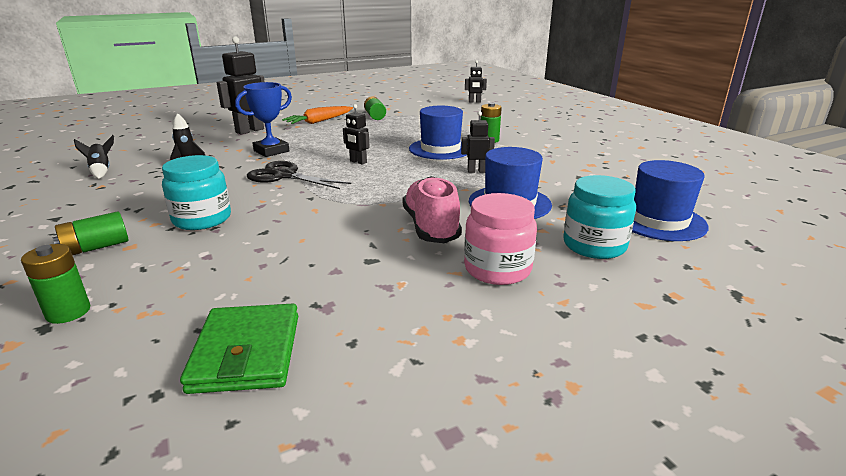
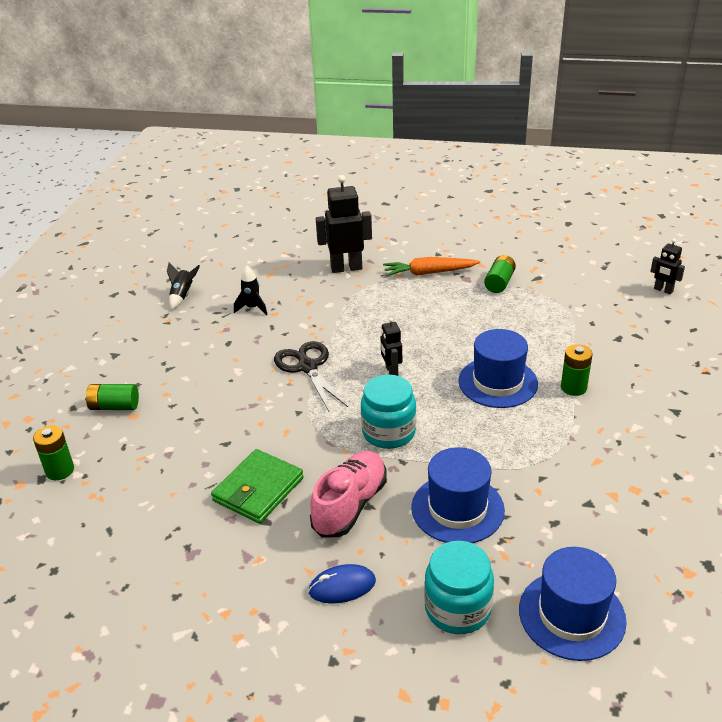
camera: 40 degrees right, 10 degrees up
turquoise jar [162,155,231,230] -> turquoise jar moved to [361,375,416,449]
green wallet [180,304,298,394] -> green wallet moved to [211,449,304,524]
blue trophy [235,82,292,157] -> none
black robot [461,111,495,173] -> none
pink jar [464,193,537,285] -> blue mouse [308,564,376,604]

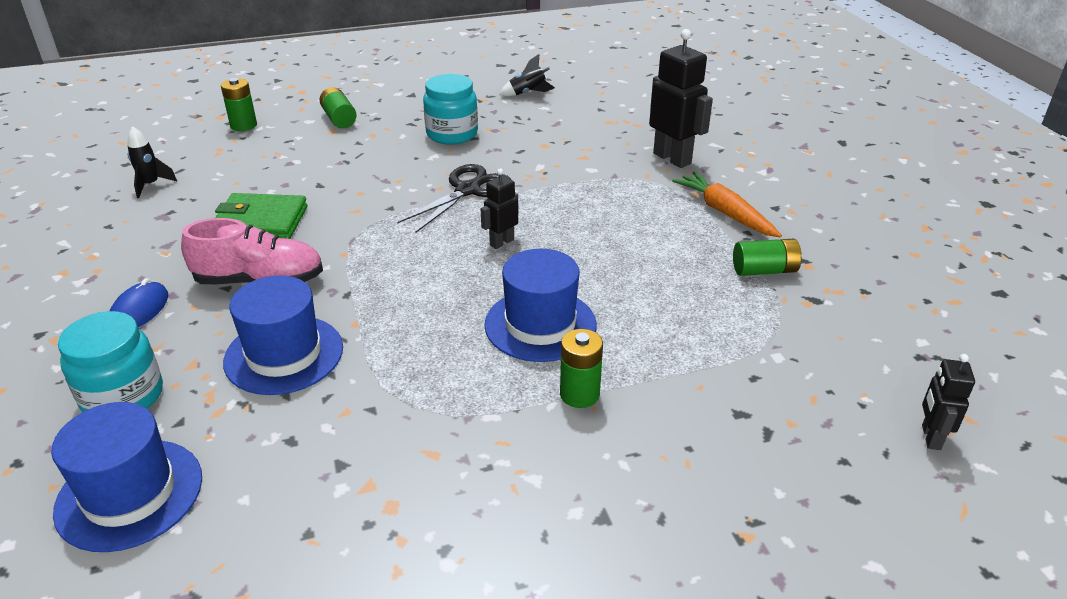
camera: 60 degrees right, 0 degrees up
black rocket [234,266,267,315] -> black rocket moved to [127,126,177,198]
blue mouse [308,564,376,604] -> blue mouse turned 60 degrees clockwise [110,278,168,327]
turquoise jar [361,375,416,449] -> turquoise jar moved to [423,74,478,145]

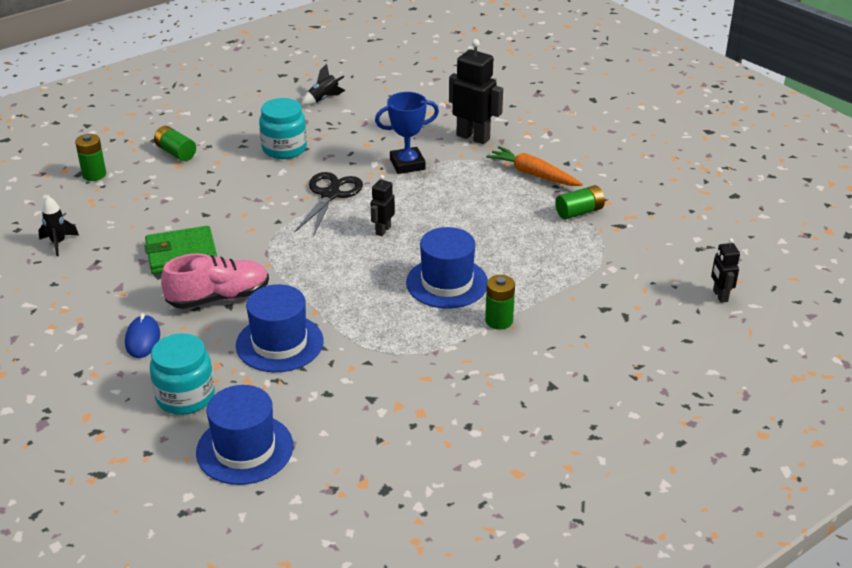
camera: 20 degrees left, 0 degrees up
none -> blue trophy [375,92,439,174]

